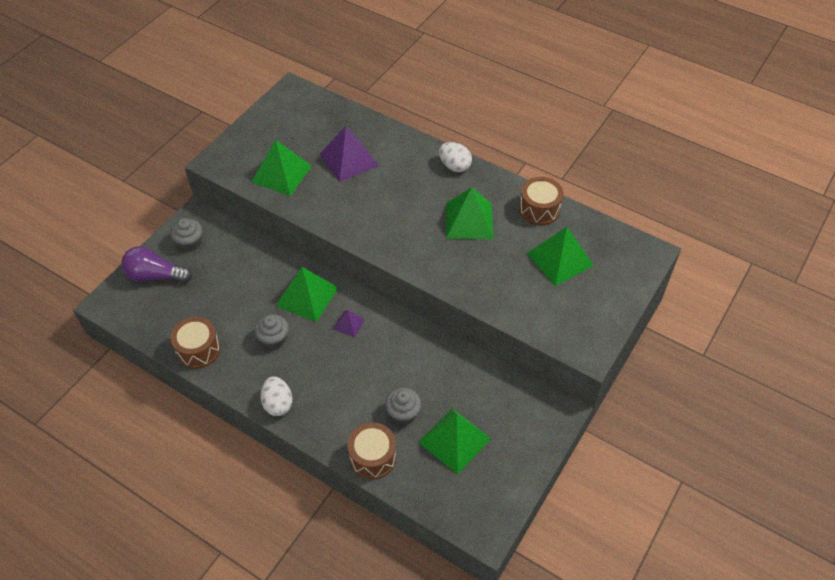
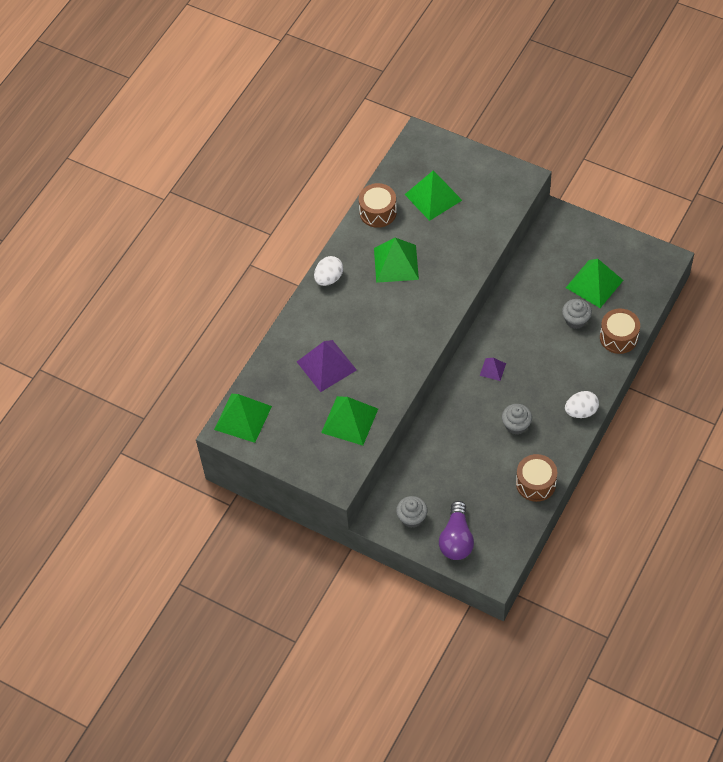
camera: 90 degrees left, 5 degrees up
green pyramid [275,267,339,322] -> green pyramid moved to [214,393,272,443]

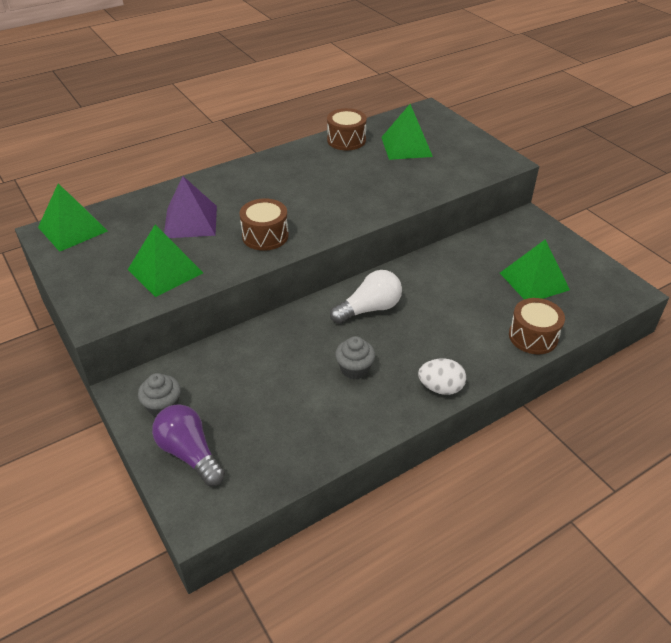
camera: 25 degrees right, 15 degrees down
white egg [314,256,343,286] -> none
green pyramid [374,238,419,283] -> none
purple light bulb [439,501,474,560] -> purple light bulb turned 105 degrees clockwise [152,404,225,486]
purple pyramid [480,358,506,381] -> white light bulb [330,270,402,324]
brown drum [516,454,557,502] -> brown drum moved to [240,198,289,251]
grey cupcake [562,299,592,329] -> none

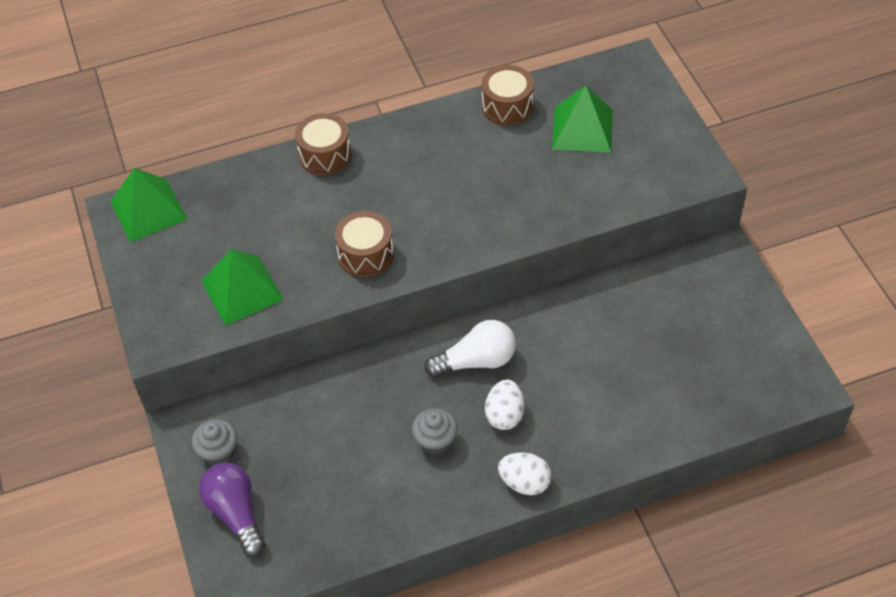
camera: 15 degrees right, 10 degrees up
purple pyramid [164,176,217,238] -> none
green pyramid [500,239,570,299] -> none
brown drum [509,298,565,354] -> brown drum moved to [295,113,352,175]
none -> white egg [485,379,524,430]

